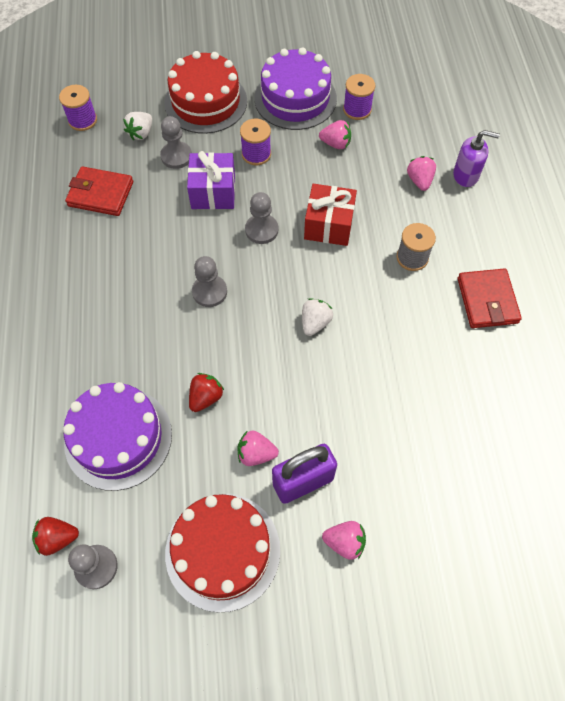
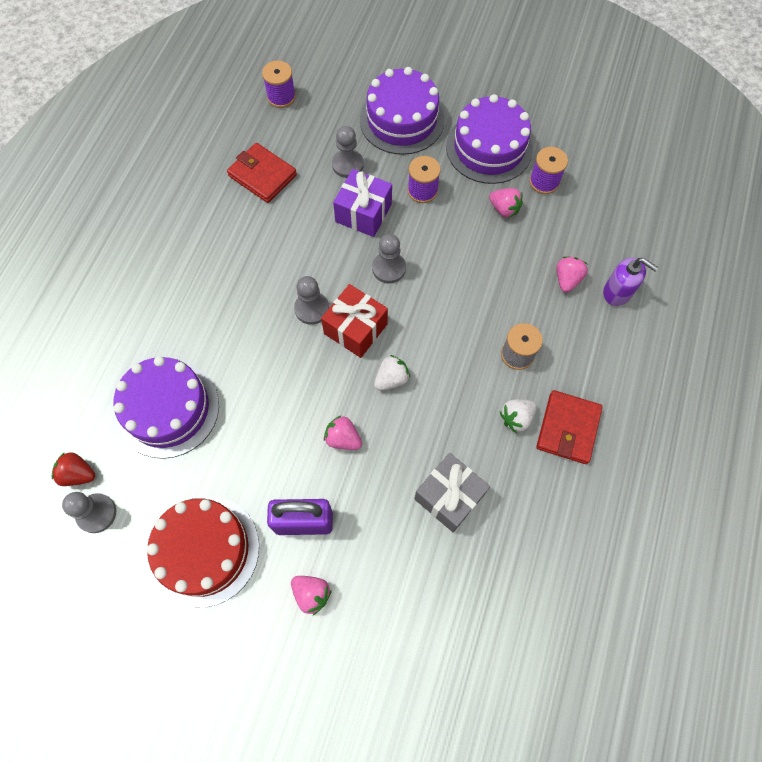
camera: 25 degrees right, 5 degrees up
white strawberry [123,112,152,140] -> white strawberry moved to [500,399,537,433]
red cake [164,51,247,134] -> purple cake [360,67,445,155]
red strawberry [189,373,224,412] -> none
pink strawberry [238,430,279,466] -> pink strawberry moved to [324,416,362,450]
red gift [304,184,357,246] -> red gift moved to [321,284,388,358]
none -> grey gift [414,453,490,532]

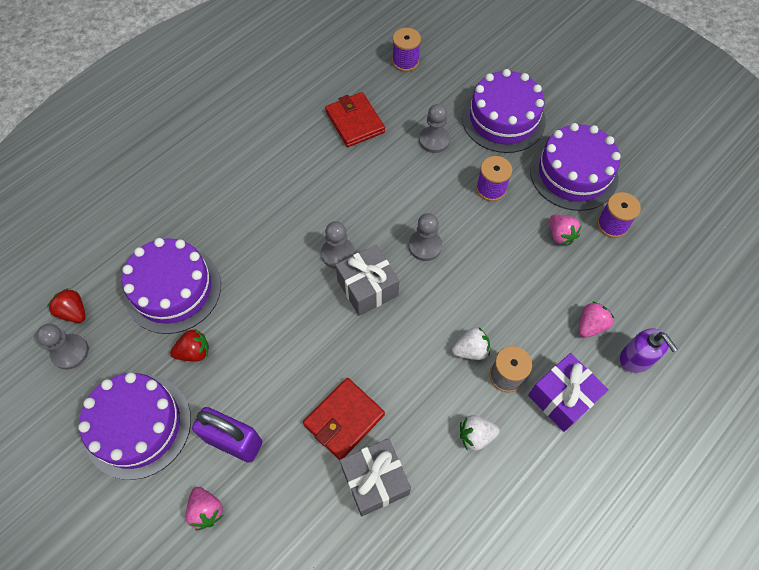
camera: 25 degrees right, 5 degrees down
red cake [147,496,259,608] -> purple cake [78,373,191,480]
red gift [321,284,388,358] -> grey gift [336,245,399,316]
pink strawberry [324,416,362,450] -> none
purple gift [333,169,392,237] -> purple gift moved to [528,353,609,432]
white strawberry [374,355,410,390] -> white strawberry moved to [452,327,490,360]
red wallet [536,390,603,464] -> red wallet moved to [303,378,385,460]
none -> red strawberry [170,329,209,362]

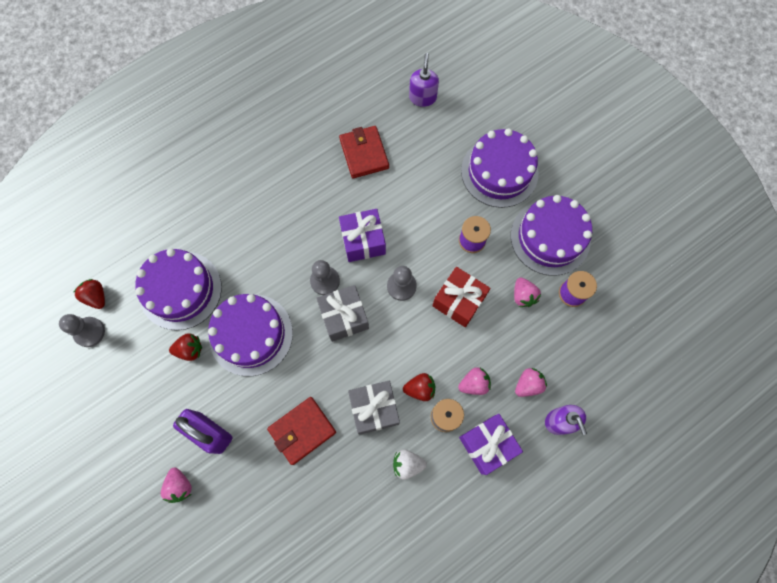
camera: 10 degrees right, 10 degrees up
purple cake [78,373,191,480] -> purple cake moved to [208,294,293,376]
grey gift [340,438,411,516] -> grey gift moved to [348,381,400,434]
purple spool [392,28,421,72] -> purple soap dispenser [409,53,439,107]
grey pawn [419,104,450,153] -> none
white strawberry [452,327,490,360] -> red strawberry [403,373,435,401]
none -> purple gift [339,209,386,262]
none -> red gift [433,267,491,327]
none -> pink strawberry [458,367,491,395]

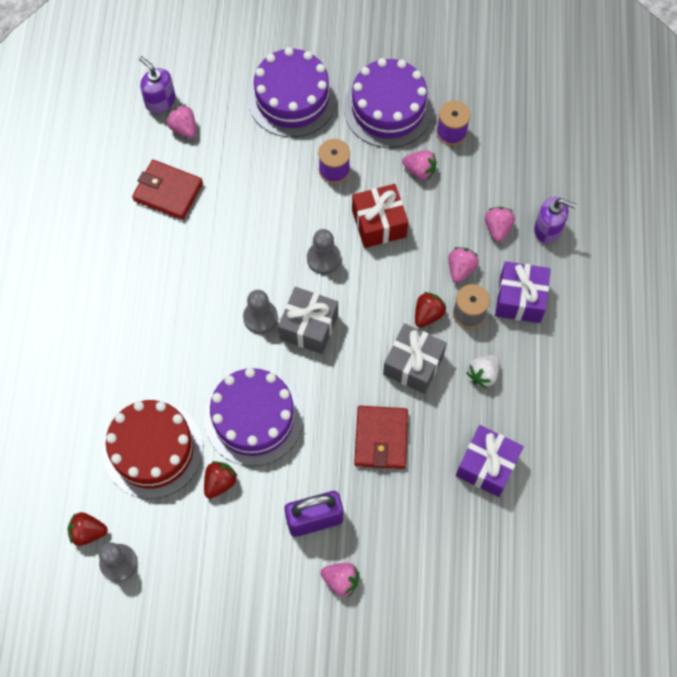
camera: 50 degrees left, 5 degrees down
purple cake [135,248,222,330] -> red cake [103,400,203,499]
purple gift [339,209,386,262] -> purple gift moved to [456,425,524,497]
none -> pink strawberry [166,104,196,138]

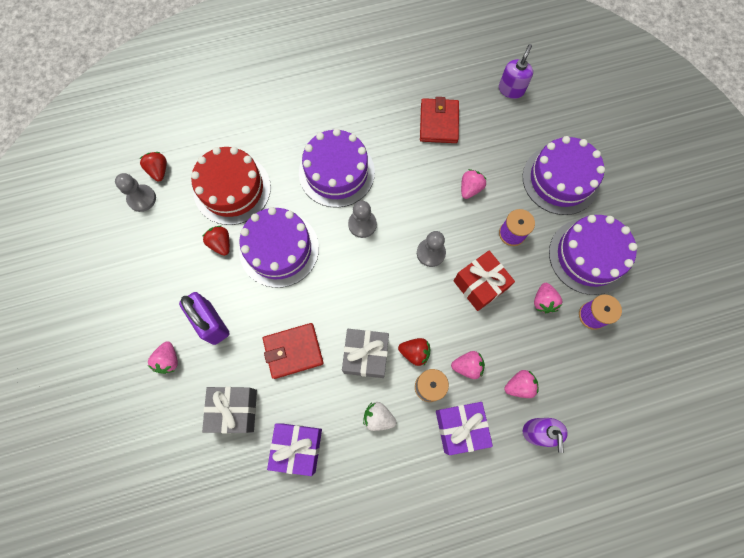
camera: 70 degrees right, 5 degrees up
pink strawberry [166,104,196,138] -> pink strawberry moved to [461,169,487,199]
red strawberry [204,461,238,499] -> red strawberry turned 135 degrees counterclockwise [202,226,230,256]
grey gift [278,287,338,354] -> grey gift moved to [202,387,257,433]
none -> purple cake [299,129,375,208]

